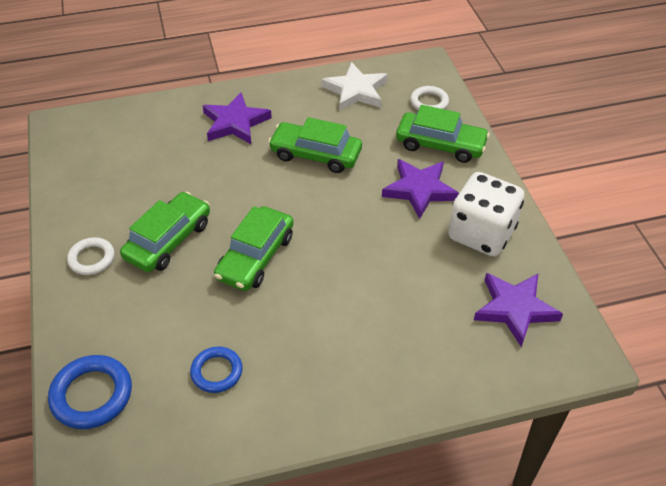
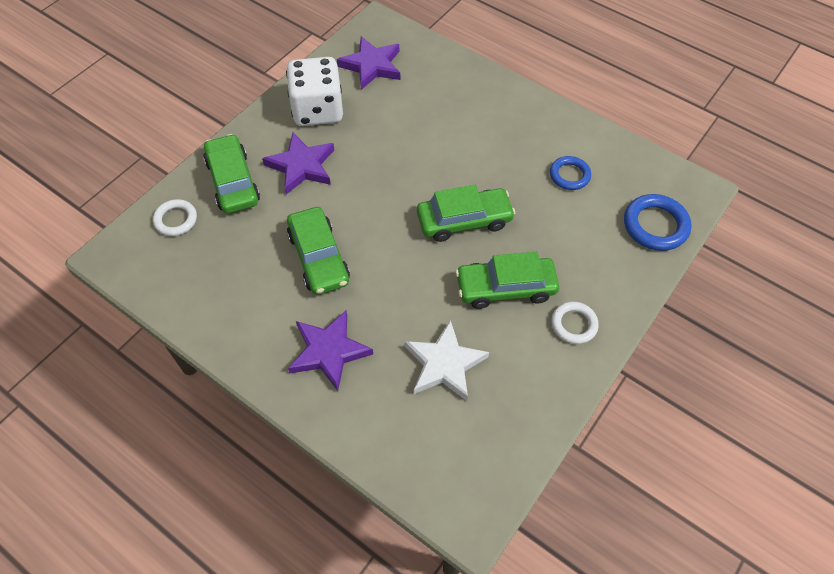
camera: 130 degrees left, 10 degrees up
white star [322,62,388,111] -> white star moved to [405,320,489,401]

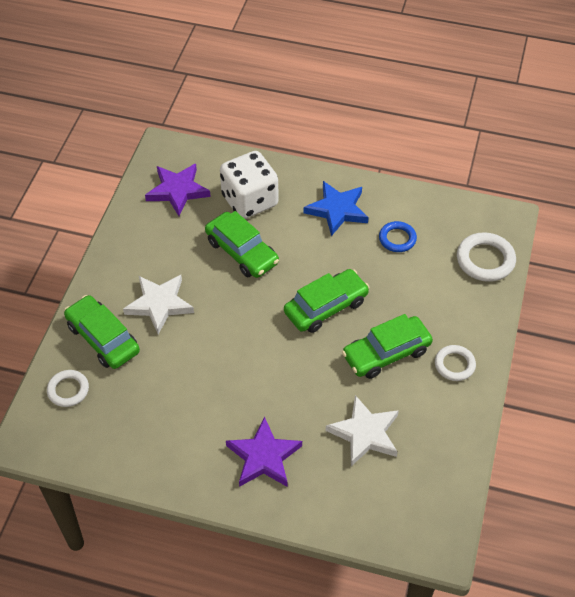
camera: 20 degrees left, 5 degrees down
purple star [262,132,334,194] -> white star [123,275,194,334]
white dice [286,57,343,126] -> white dice moved to [220,151,278,219]
green car [287,207,350,295] -> green car moved to [205,211,279,278]
blue ring [624,194,692,251] -> white ring [457,232,516,282]
none -> blue star [304,181,369,236]

